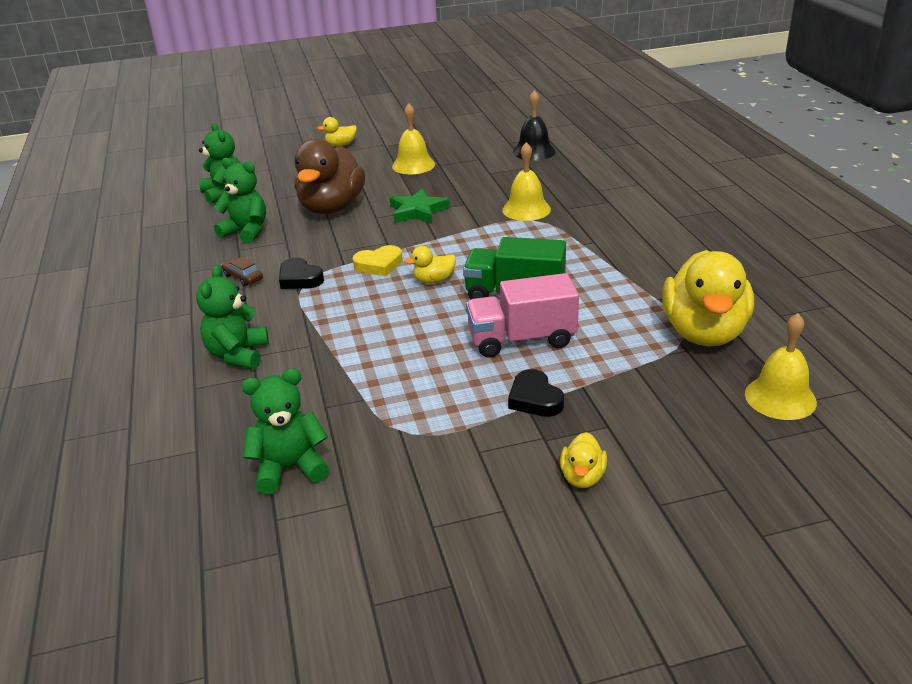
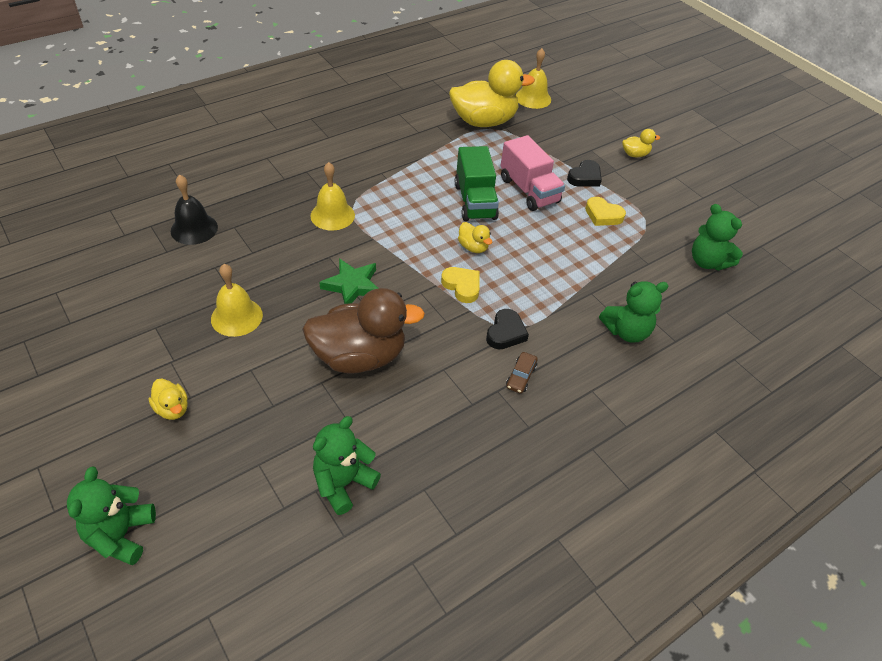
camera: 115 degrees left, 15 degrees up
green teddy bear [214,158,266,244] -> green teddy bear moved to [67,467,156,565]
none -> yellow heart [585,197,626,226]

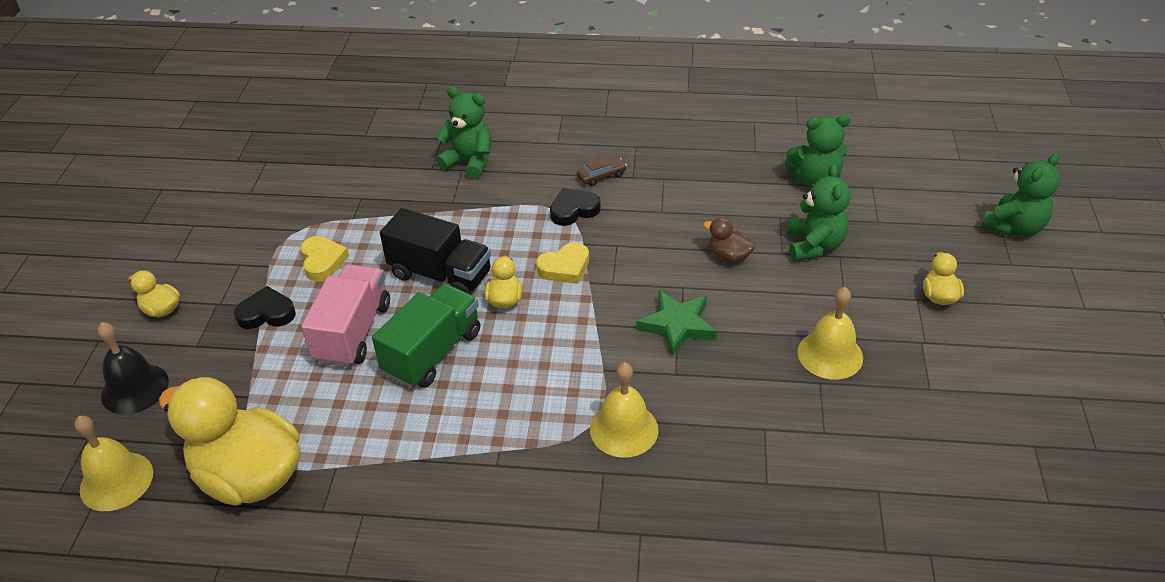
camera: 135 degrees left, 5 degrees down
black bell [171,174,218,245] -> black bell moved to [97,322,169,414]
brown duck [302,288,425,373] -> brown duck [703,217,755,263], size x0.44
yellow heart [441,267,480,303] -> yellow heart turned 120 degrees counterclockwise [536,242,589,284]
green teddy bear [692,204,743,270] -> green teddy bear moved to [787,164,850,261]
none -> black truck [380,208,491,294]

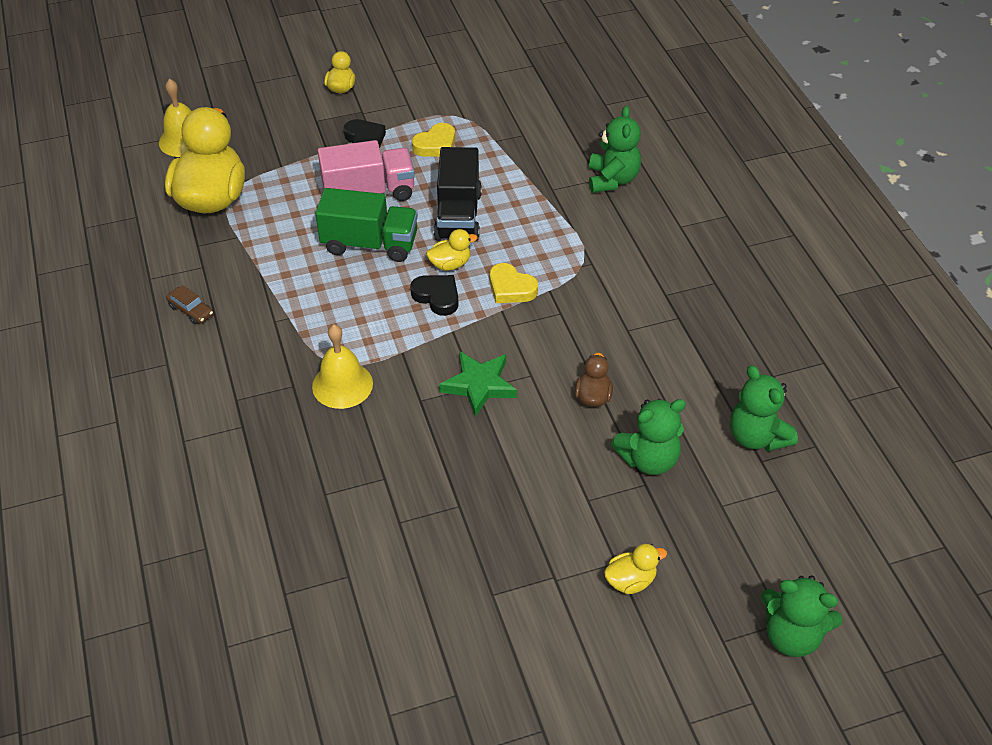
camera: 65 degrees right, 5 degrees up
black bell [97,322,169,414] -> none
black heart [550,188,601,226] -> black heart moved to [410,275,459,316]
brown car [577,156,627,186] -> brown car moved to [166,285,213,324]
yellow bell [797,287,863,380] -> none

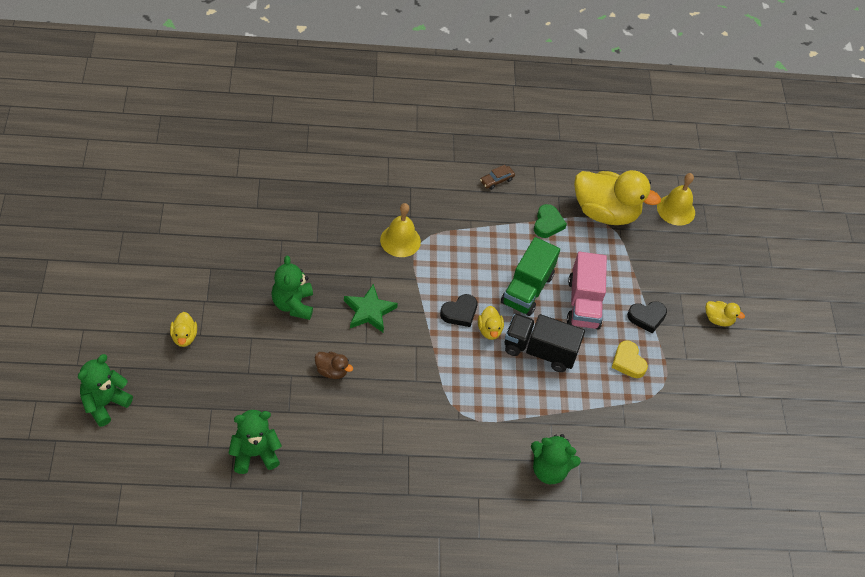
camera: 100 degrees right, 5 degrees up
yellow heart [489,263,538,303] -> none
green teddy bear [611,399,686,475] -> green teddy bear moved to [271,256,313,320]
none -> green heart [534,204,567,238]

